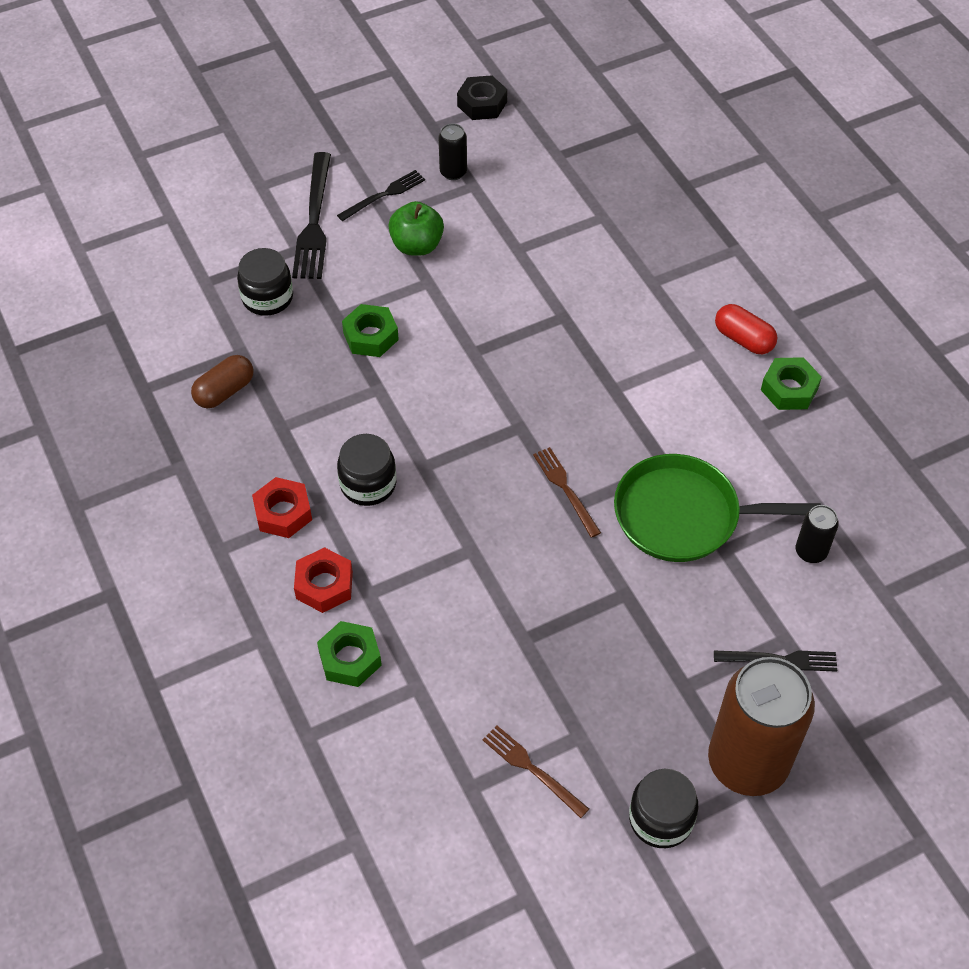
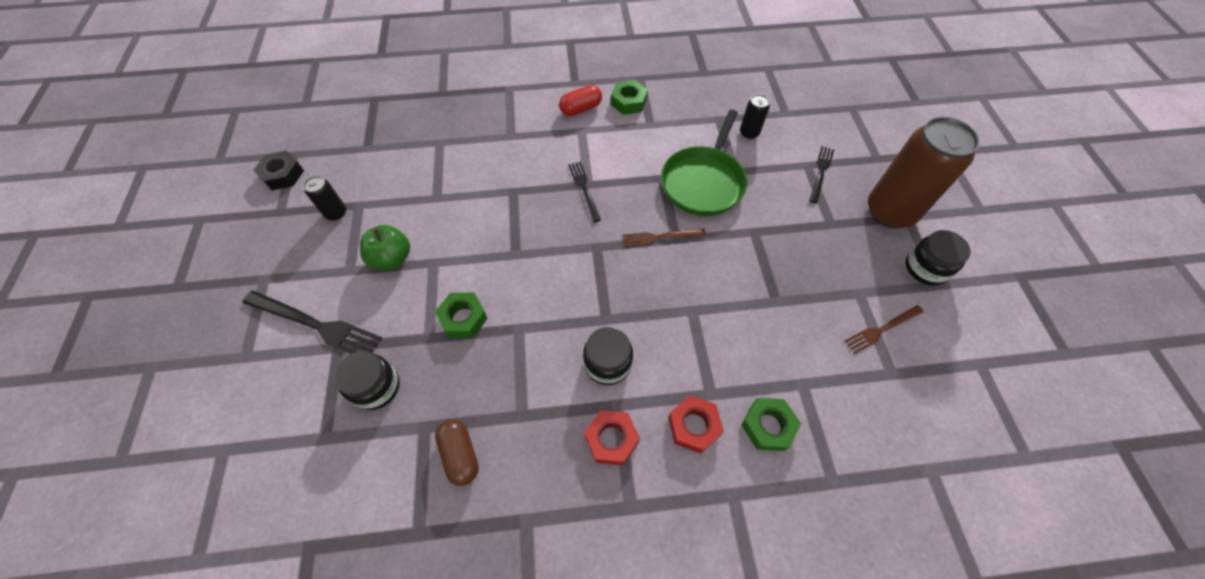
camera: 70 degrees left, 5 degrees up
black fork [337,170,425,221] -> black fork moved to [568,161,601,223]

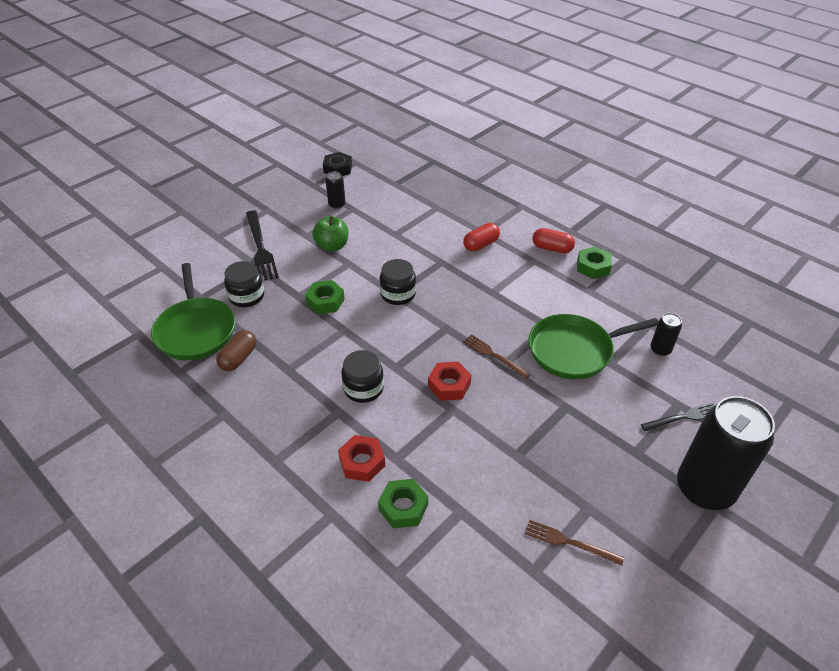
camera: 50 degrees right, 15 degrees down
black fork [568,161,601,223] -> none
red nut [584,410,640,465] -> red nut moved to [428,362,471,401]
brown can [868,117,980,229] -> black can [677,396,775,510]
black jar [905,230,971,286] -> black jar moved to [380,259,416,305]
none -> green pan [151,263,235,360]
none -> red capsule [463,223,500,252]

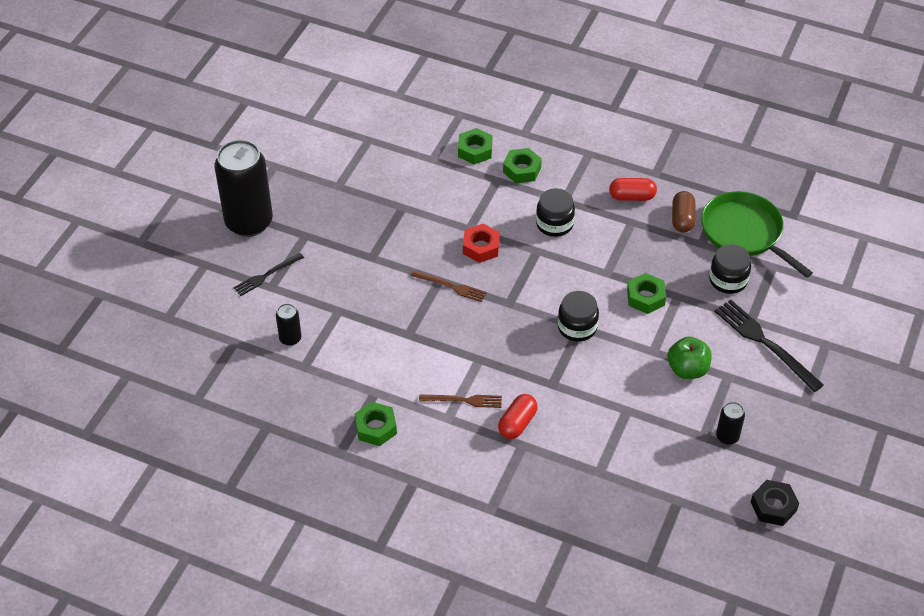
camera: 160 degrees right, 5 degrees up
red nut [338,435,385,482] -> green nut [503,148,542,183]
brown fork [525,520,624,566] -> brown fork moved to [419,395,502,408]
green pan [529,314,659,379] -> none
red capsule [532,228,575,253] -> red capsule moved to [609,178,657,201]

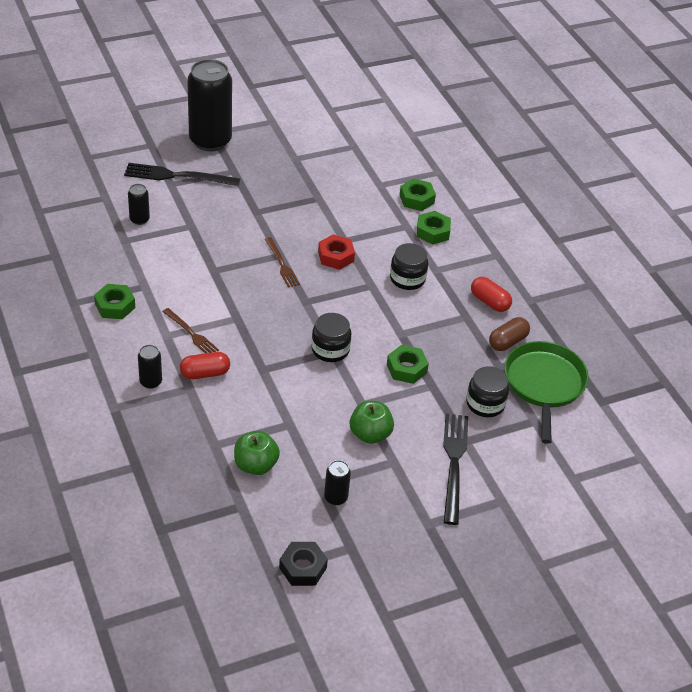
camera: 40 degrees right, 5 degrees down
black fork [233,253,304,296] -> black fork [124,163,240,186], size x1.68
none -> black can [138,345,162,389]
none -> green apple [234,431,280,475]

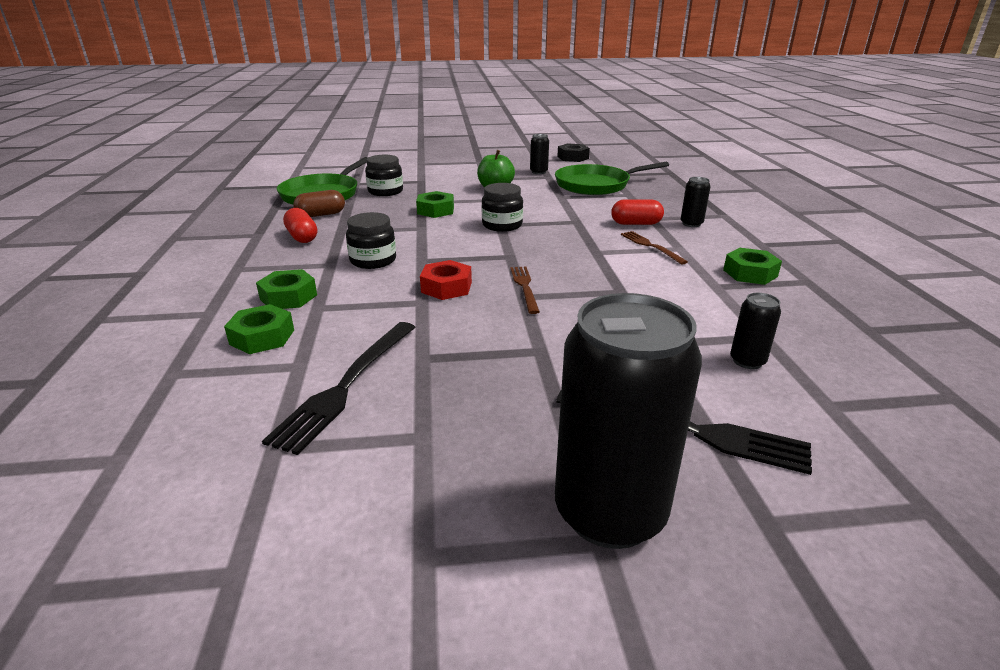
camera: 160 degrees left, 15 degrees down
green apple [234,431,280,475] -> green pan [555,161,669,195]
black fork [443,414,468,525] -> black fork moved to [262,322,416,455]

